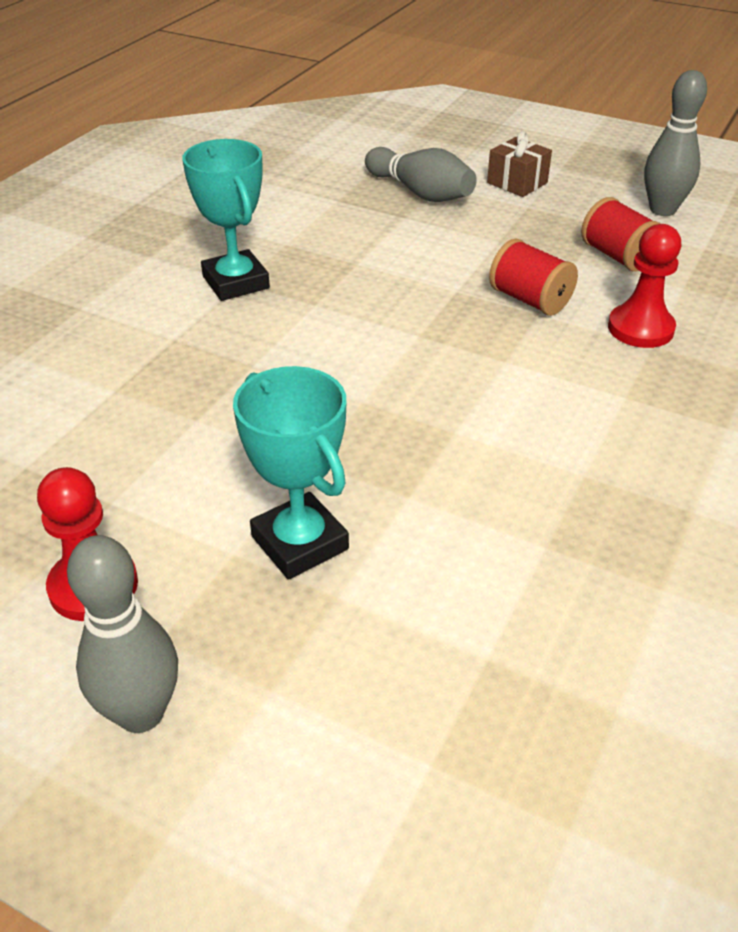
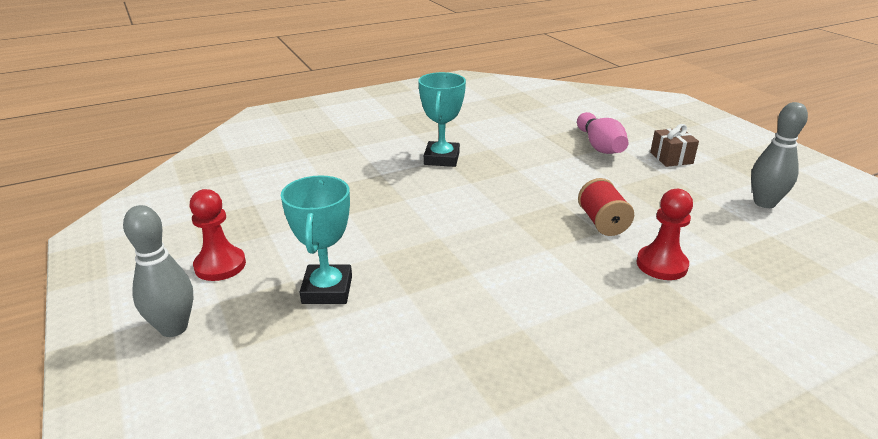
camera: 35 degrees right, 10 degrees down
grey bowling pin [365,147,477,202] -> pink bowling pin [577,112,629,154]
red spool [581,197,661,272] -> none

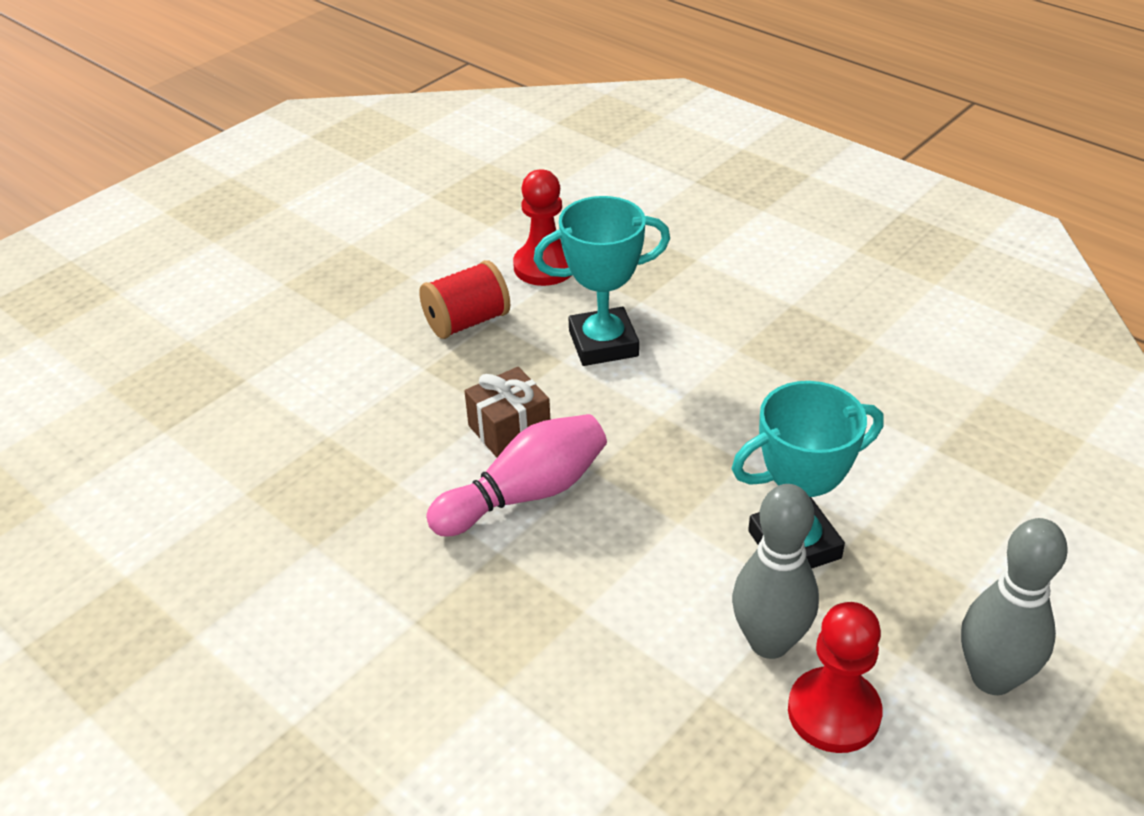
camera: 110 degrees left, 10 degrees up
turquoise trophy [418,72,466,167] -> turquoise trophy moved to [534,196,670,366]
pink bowling pin [577,112,629,154] -> pink bowling pin moved to [426,414,607,537]
brown gift [650,124,699,167] -> brown gift moved to [465,367,550,457]
grey bowling pin [751,102,808,208] -> grey bowling pin moved to [732,484,819,659]

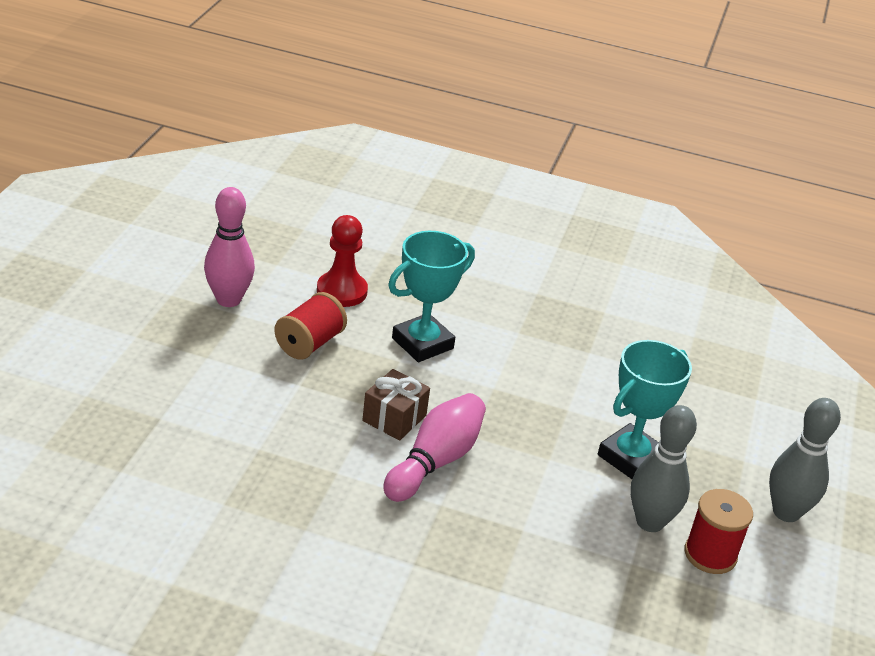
camera: 30 degrees left, 5 degrees down
red pawn [788,602,883,753] -> red spool [685,489,753,574]
none -> pink bowling pin [204,187,255,307]

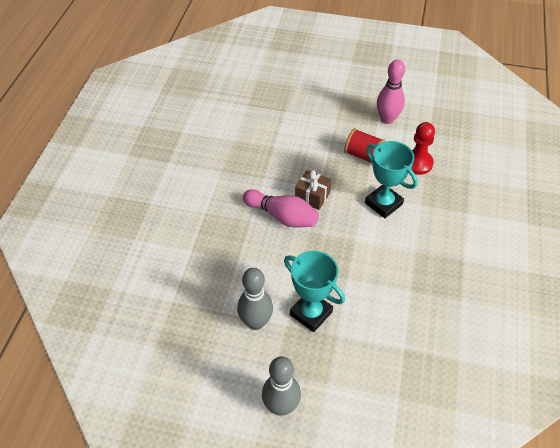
camera: 90 degrees right, 15 degrees up
red spool [685,489,753,574] -> none

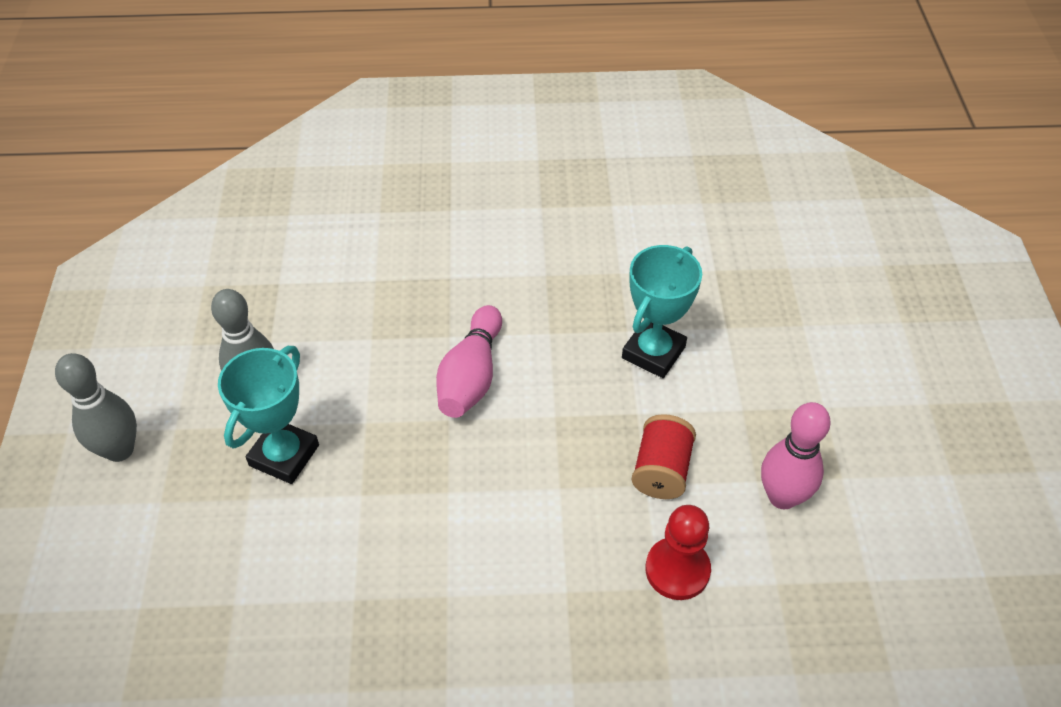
camera: 75 degrees right, 0 degrees up
brown gift [295,170,331,210] -> none
turquoise trophy [365,141,418,218] -> turquoise trophy moved to [622,245,702,378]

